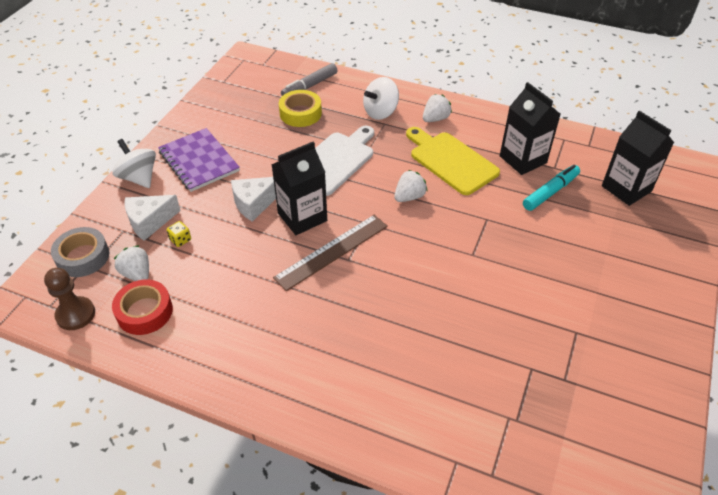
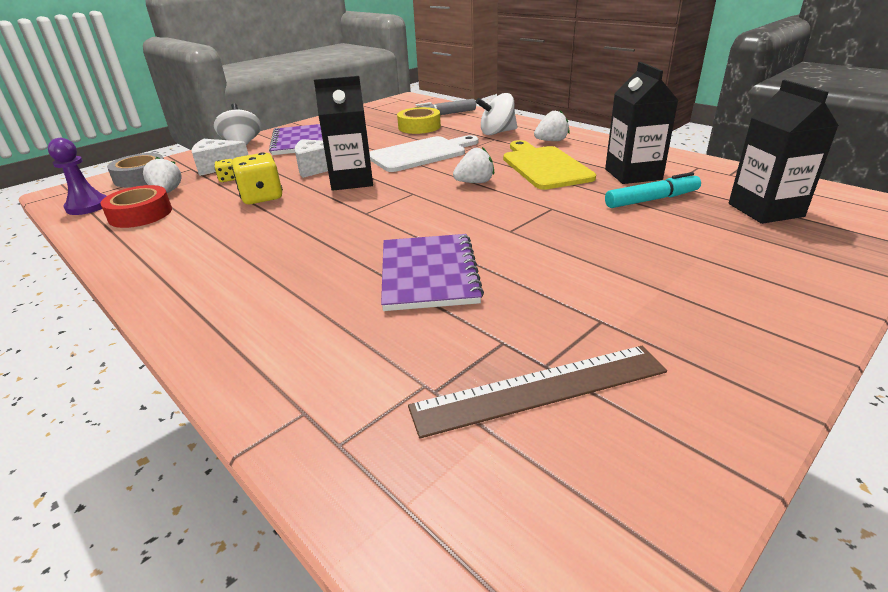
camera: 25 degrees right, 15 degrees down
brown pawn [44,268,95,330] -> purple pawn [48,138,106,215]
brown ruler [273,215,388,291] -> brown ruler moved to [408,346,667,439]
none -> yellow dice [232,152,283,204]
none -> purple notebook [381,234,484,311]

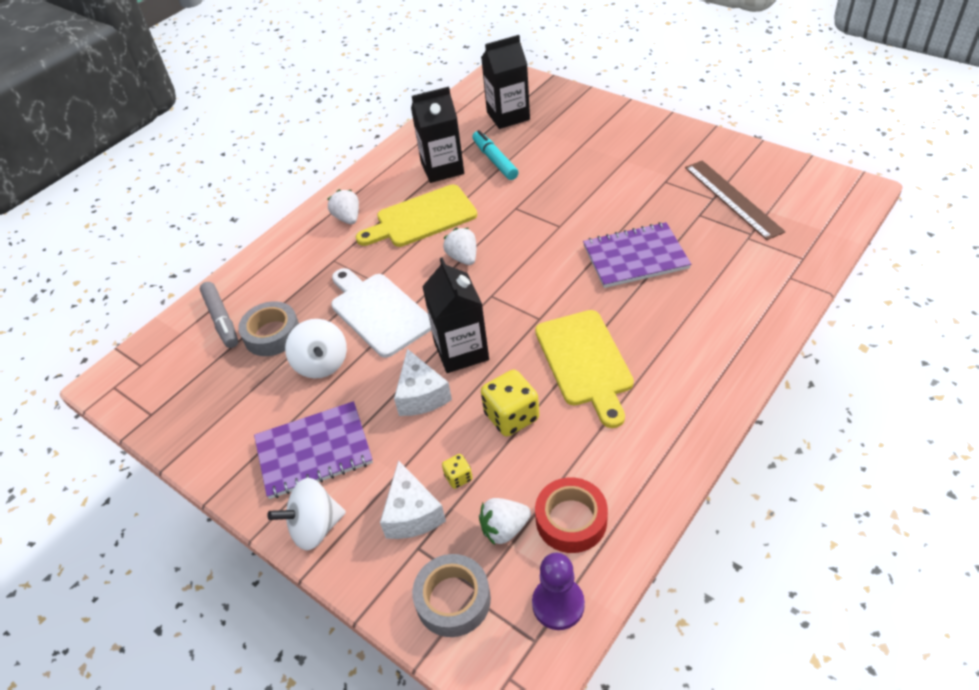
camera: 95 degrees left, 15 degrees up
yellow tape [397,107,441,134] -> grey tape [238,301,299,356]
white spinning top [476,93,517,135] -> white spinning top moved to [285,319,347,378]
none -> yellow cutting board [535,310,634,428]

